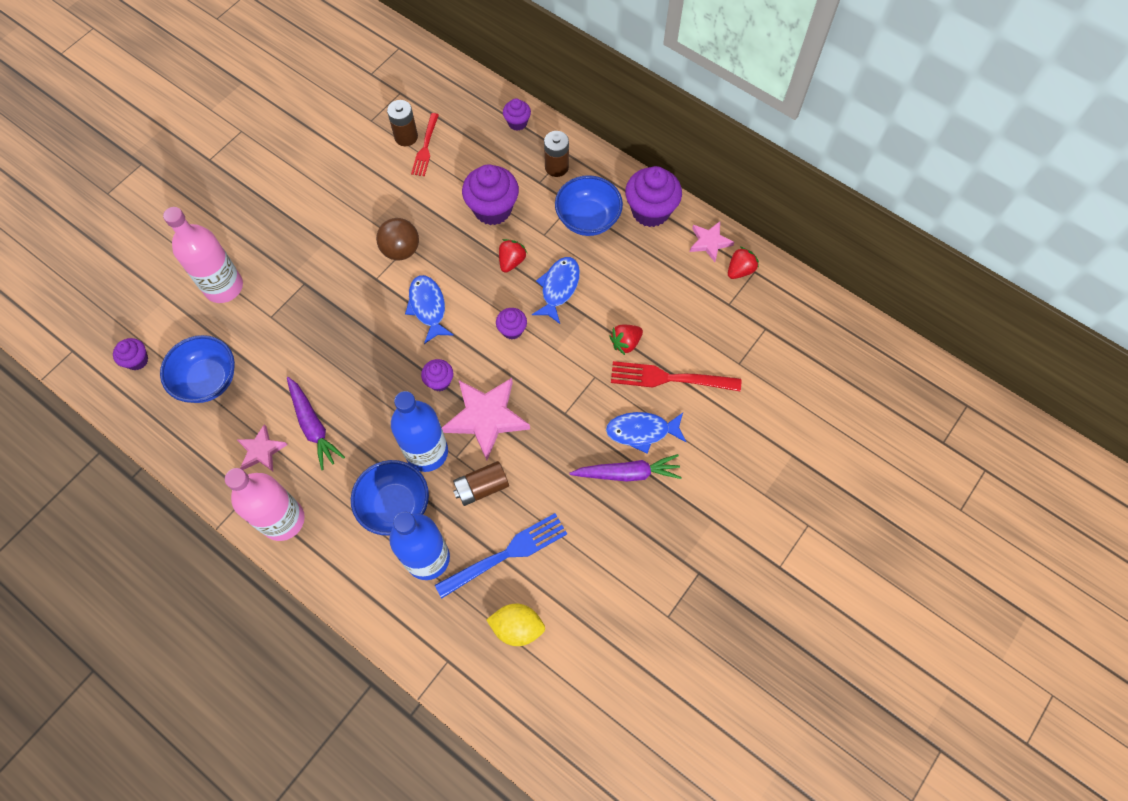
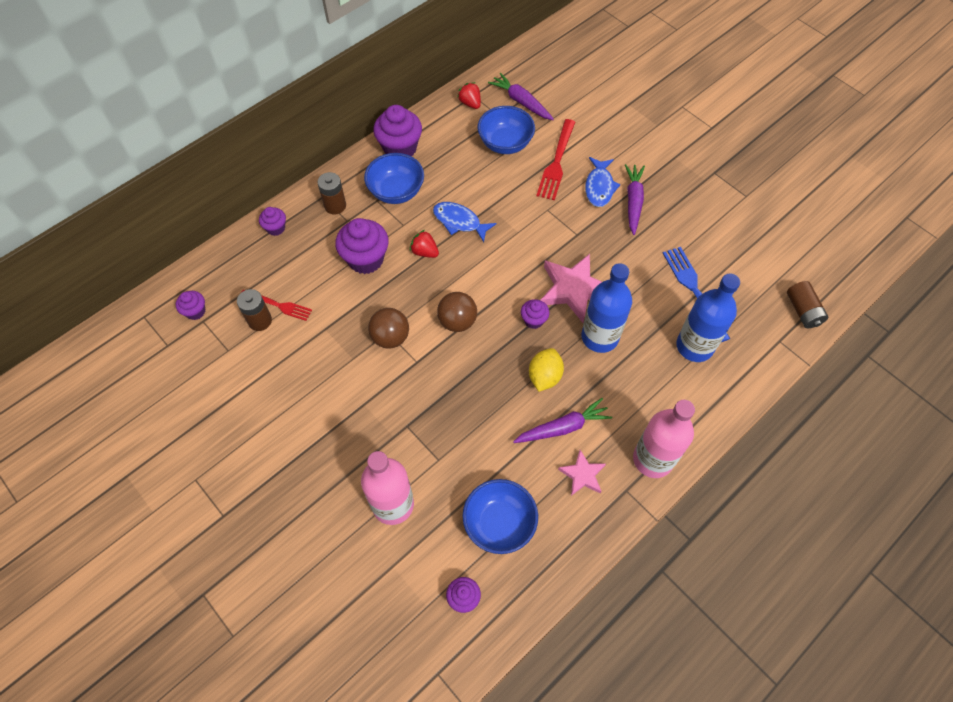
camera: 80 degrees left, 5 degrees down
blue bowl [351,460,429,536] -> blue bowl moved to [478,106,535,154]
blue fish [405,275,453,344] -> brown ball [437,292,477,332]
brown battery [453,461,509,506] -> brown battery moved to [787,281,828,328]
yellow lemon [486,603,545,646] -> yellow lemon moved to [529,348,564,392]
purple cupcake [496,308,527,340] -> purple cupcake moved to [176,291,205,320]
red strawberry [609,325,643,355] -> none
pink star [690,221,734,262] -> none
none -> purple carrot [488,73,554,120]

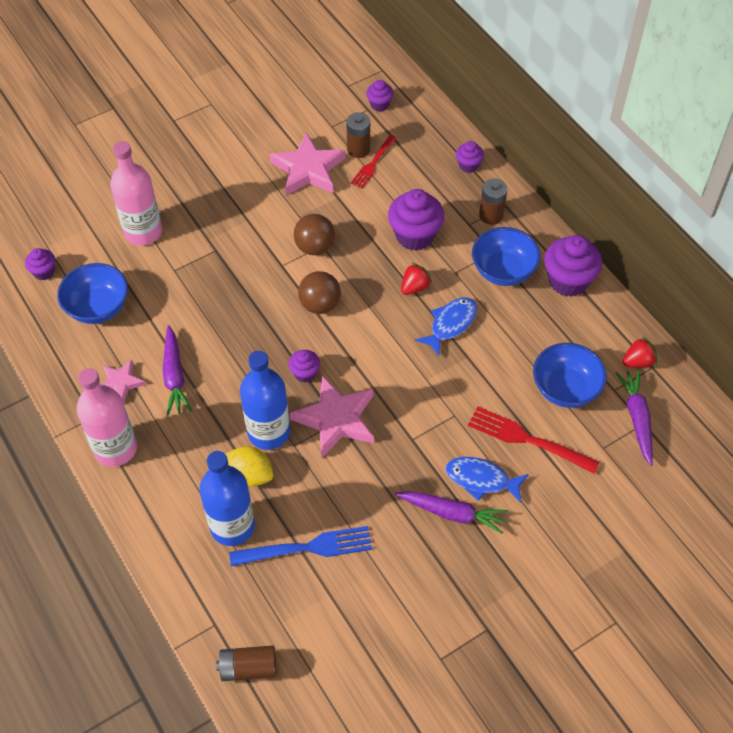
camera: 100 degrees right, 5 degrees down
purple carrot [488,73,554,120] -> purple carrot turned 60 degrees counterclockwise [616,370,653,466]
yellow lemon [529,348,564,392] -> yellow lemon moved to [225,446,273,486]
none -> pink star [269,132,345,195]

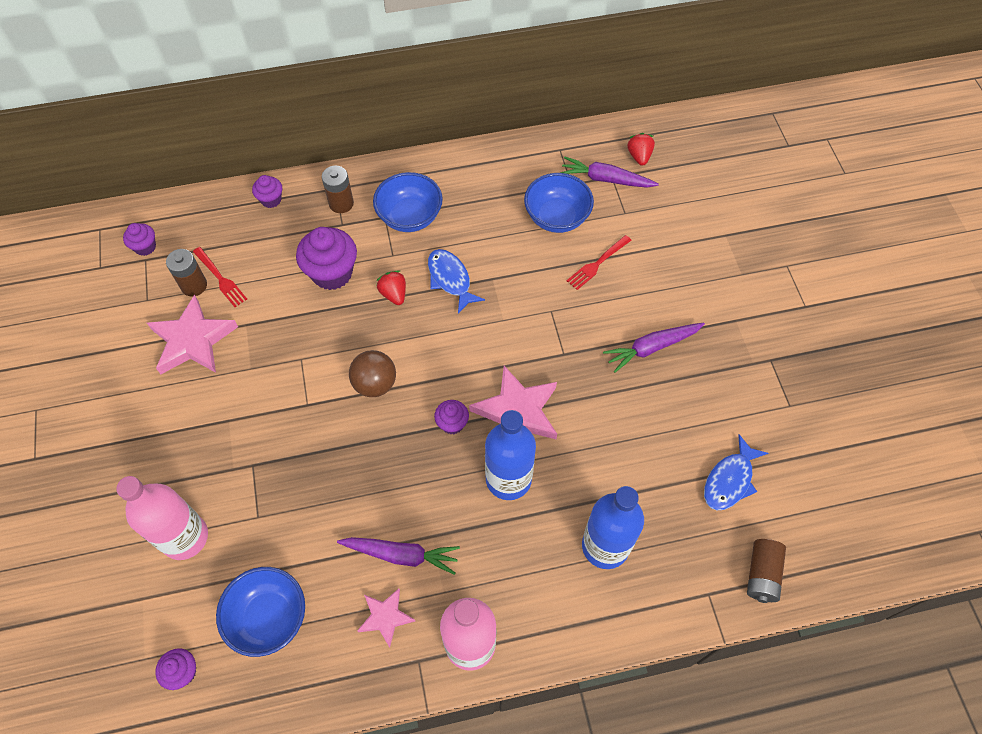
camera: 70 degrees left, 5 degrees up
yellow lemon [225,446,273,486] -> none
blue fork [229,526,372,566] -> none
brown ball [294,214,335,255] -> none
purple carrot [395,491,508,534] -> purple carrot turned 150 degrees counterclockwise [603,323,705,373]
blue fish [446,457,529,503] -> blue fish moved to [704,435,768,510]
red fork [468,407,599,474] -> red fork [567,235,632,290], size x0.65
purple cupcake [544,235,602,297] -> none
red strawberry [622,336,657,367] -> red strawberry moved to [627,133,655,166]

